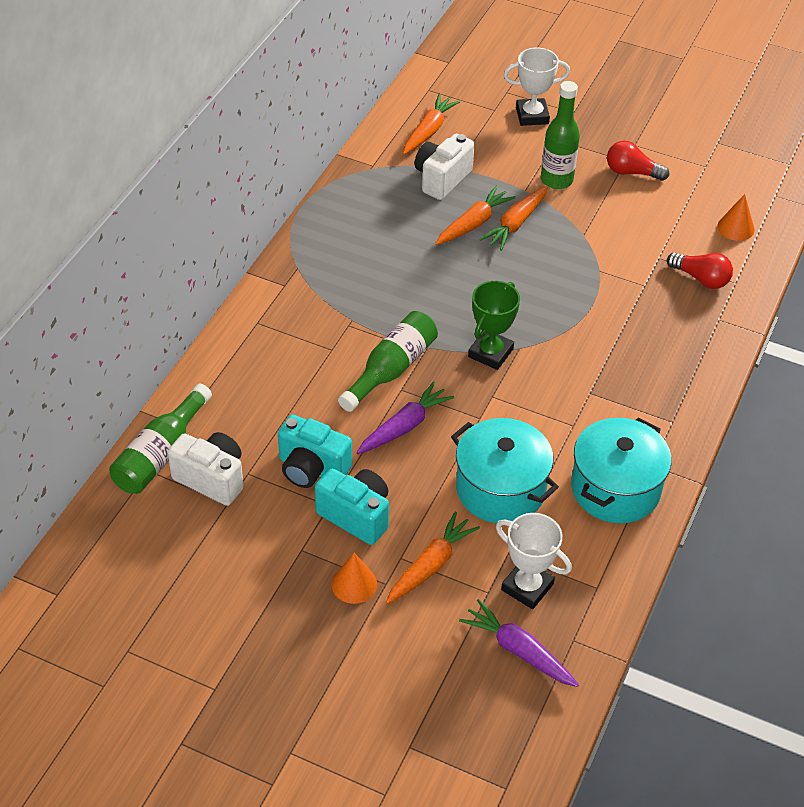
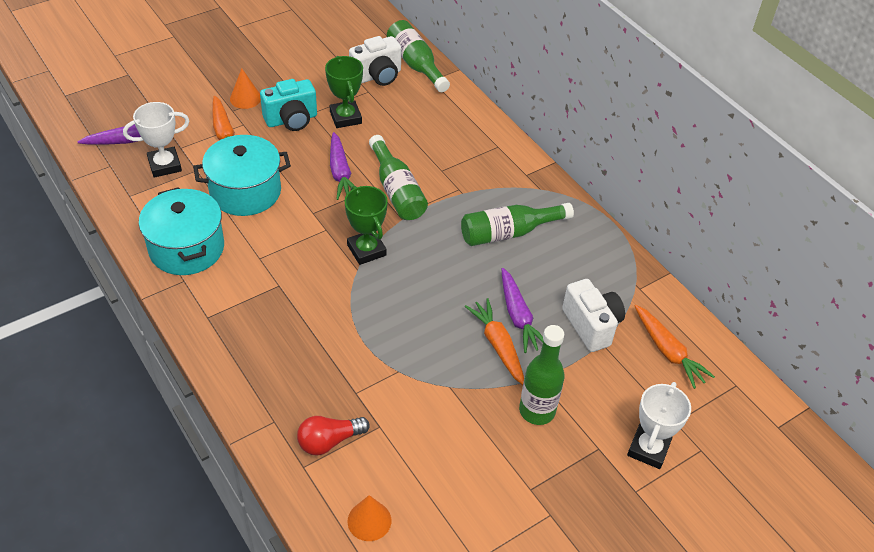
camera: 120 degrees right, 0 degrees up
turquoise camera [278,415,352,488] -> green trophy [325,56,363,128]
orange carrot [435,186,516,245] -> purple carrot [502,268,543,353]
red light bulb [607,141,669,181] -> none
none -> green bottle [461,203,574,246]

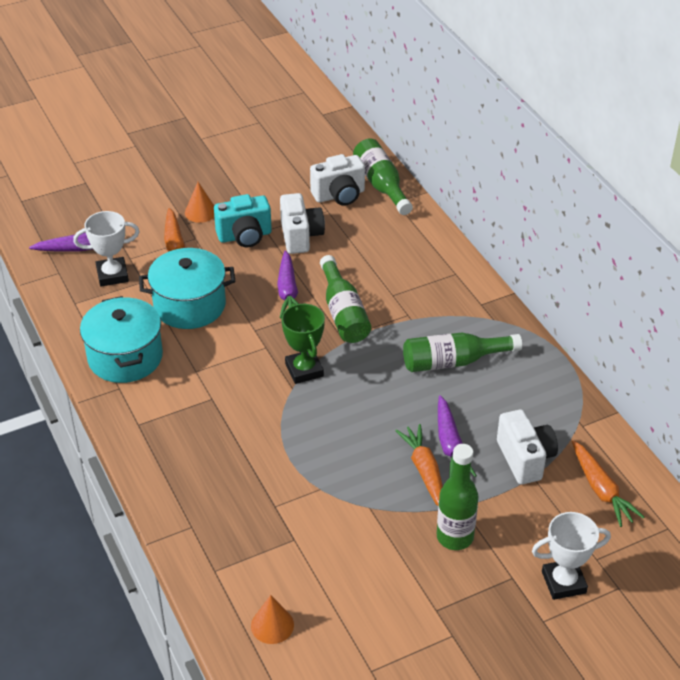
camera: 10 degrees right, 5 degrees down
red light bulb [297,416,370,456] -> none
green trophy [325,56,363,128] -> white camera [280,193,325,254]
white trophy [627,382,691,469] -> white trophy turned 45 degrees clockwise [532,512,611,600]

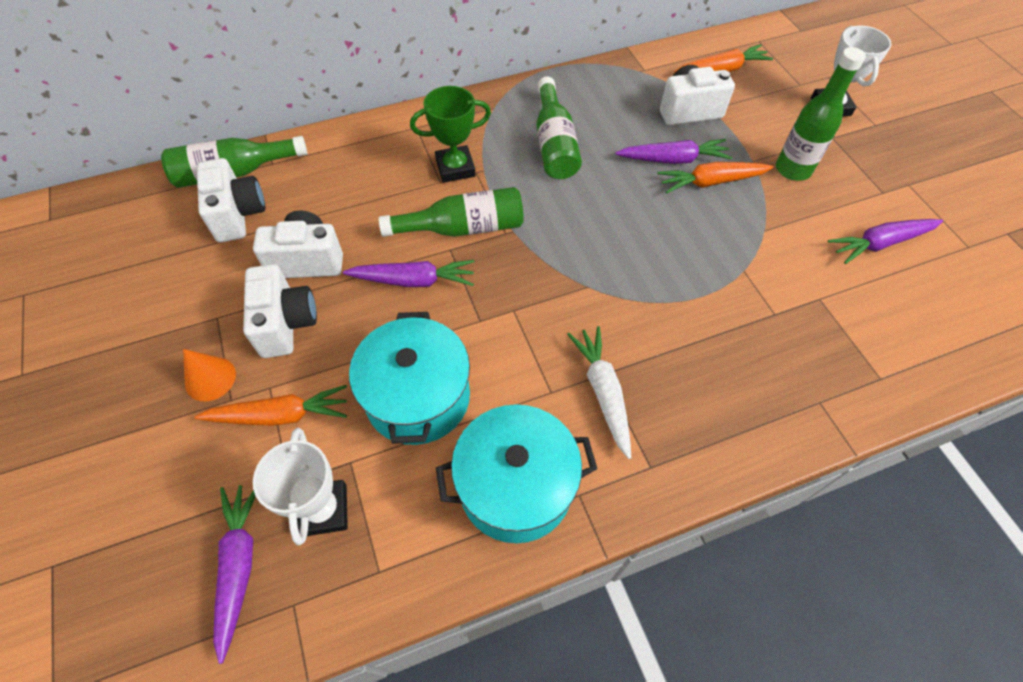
camera: 85 degrees left, 15 degrees up
turquoise camera [214,194,272,248] -> white camera [243,264,317,358]
orange cone [251,595,294,644] -> none
green trophy [282,303,325,384] -> green trophy moved to [410,86,491,183]
none -> white carrot [567,326,631,459]
none -> purple carrot [828,219,943,264]

